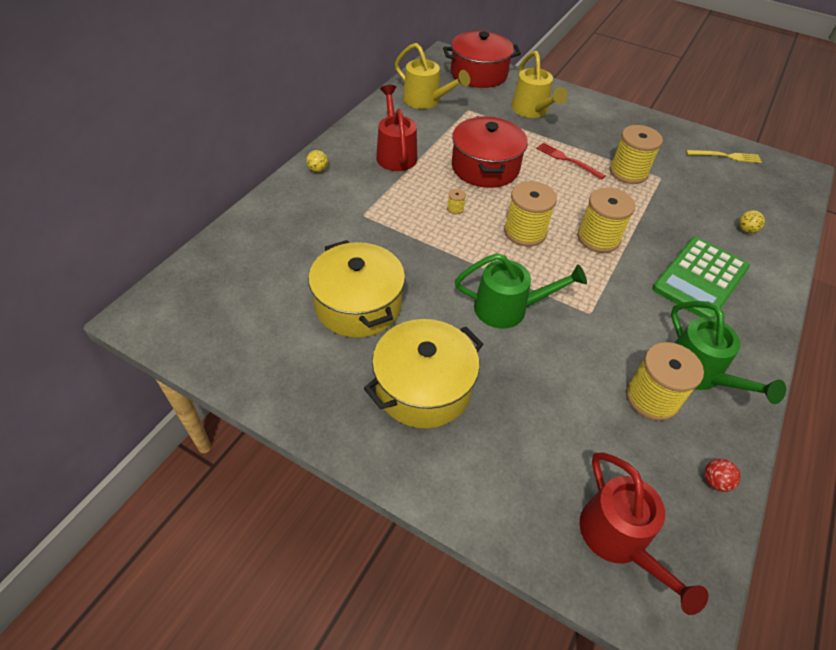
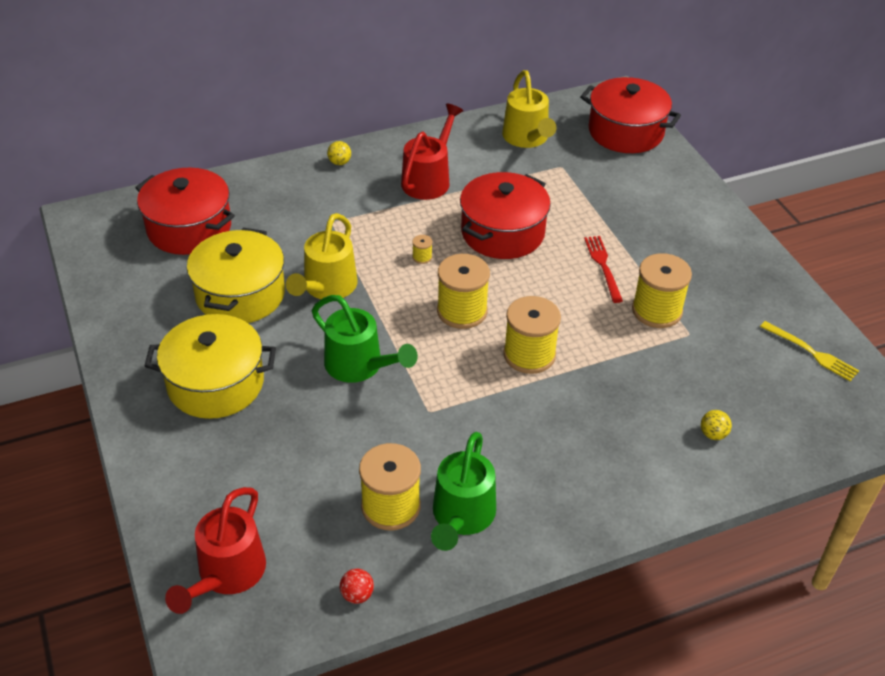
camera: 40 degrees right, 5 degrees down
yellow watering can [511,51,568,118] -> yellow watering can moved to [286,213,358,299]
green calculator [652,237,750,318] -> none
none -> red pot [135,168,235,255]

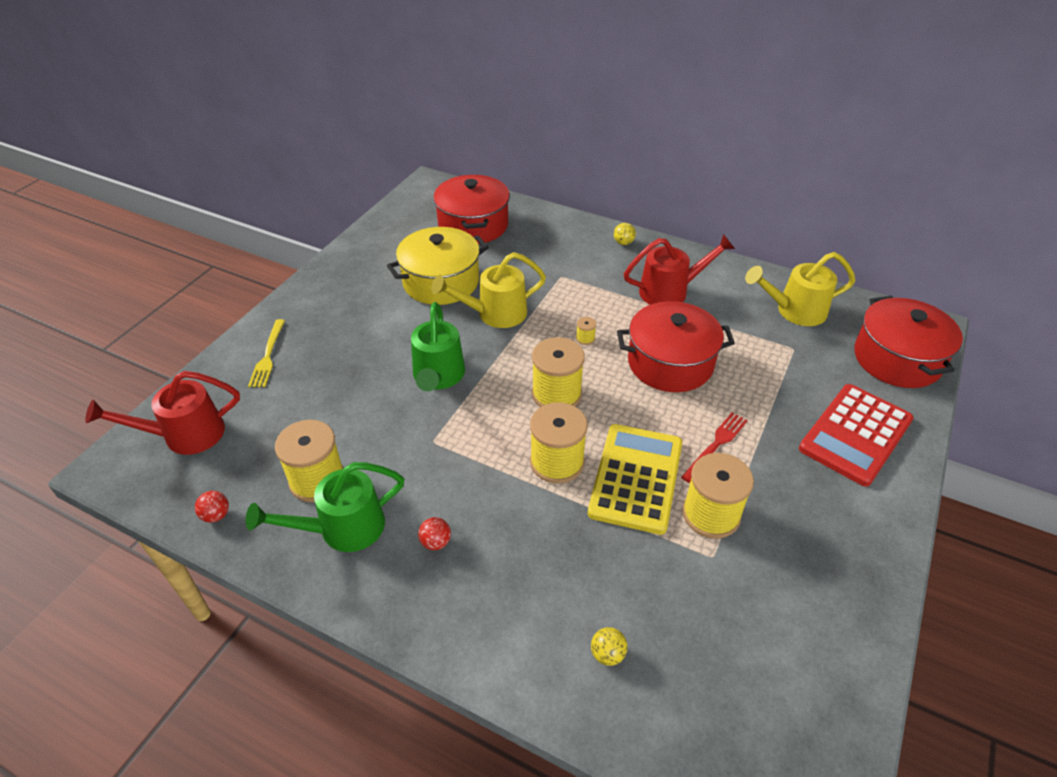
camera: 50 degrees right, 0 degrees up
yellow pot [144,314,276,419] -> none
yellow watering can [502,70,556,148] -> yellow watering can turned 45 degrees clockwise [745,252,856,326]
yellow fork [760,321,859,381] -> yellow fork moved to [248,319,285,387]
none -> red ball [418,517,451,550]
none -> yellow calculator [588,424,682,535]
none -> red calculator [799,384,914,487]

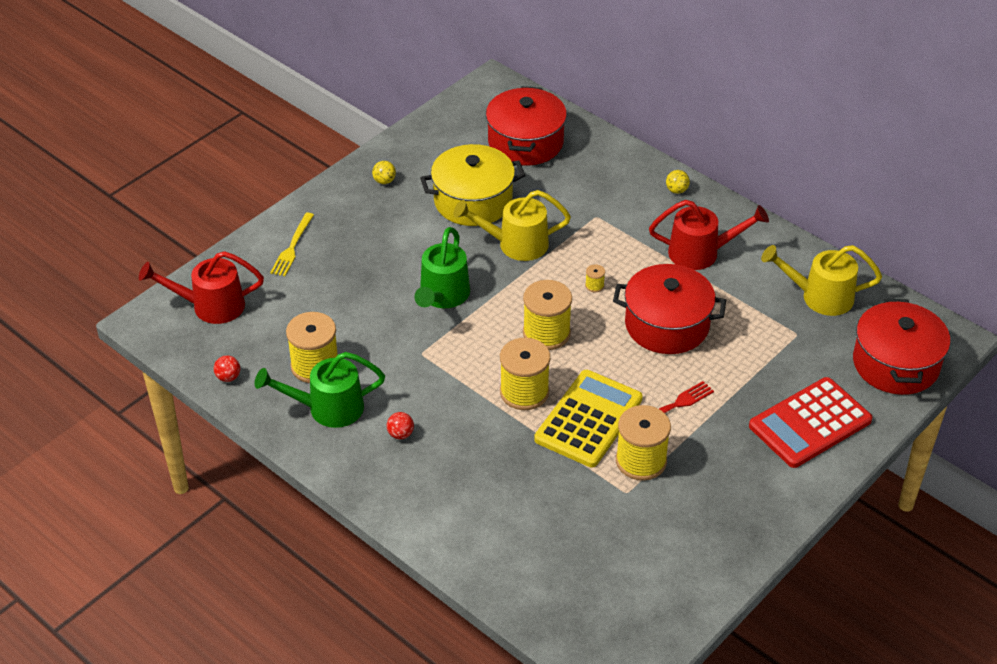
camera: 15 degrees right, 0 degrees up
yellow ball [591,627,627,666] -> yellow ball moved to [372,161,396,184]

